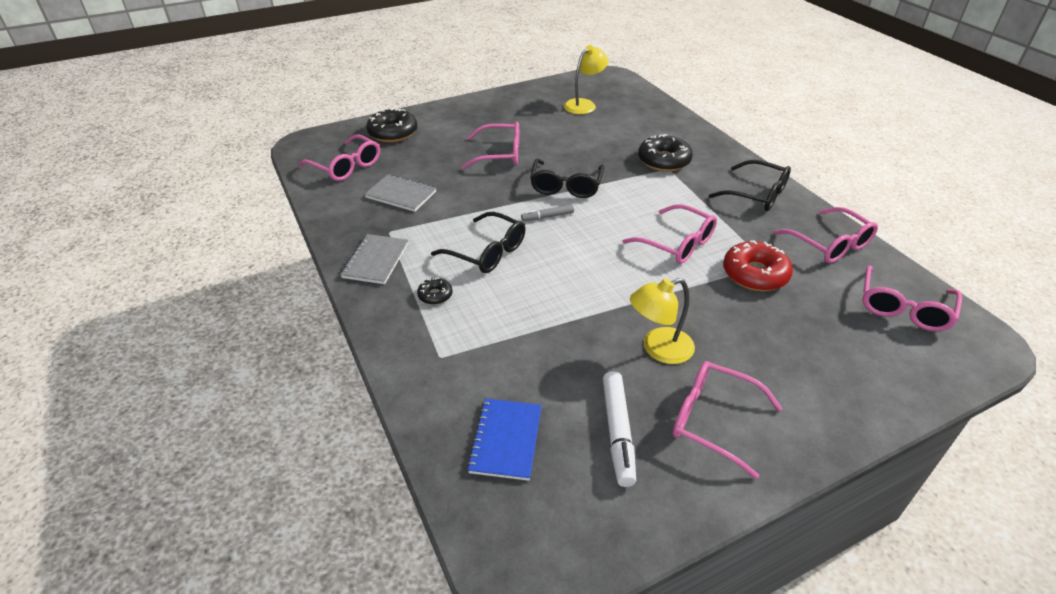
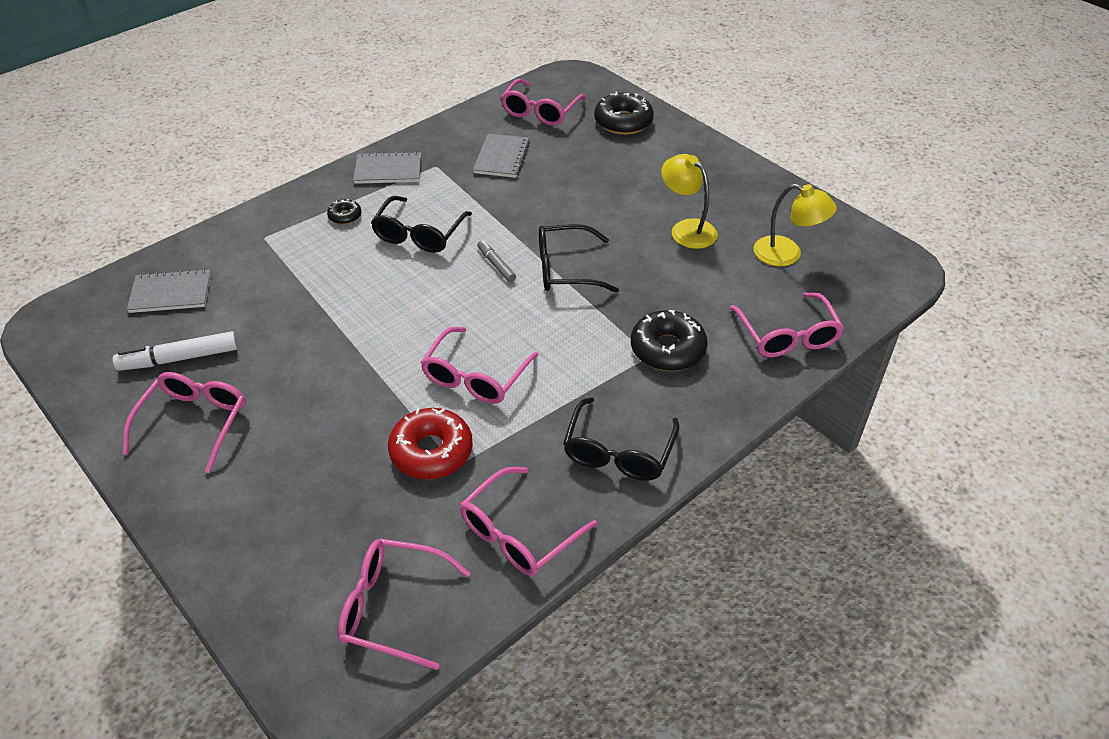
camera: 75 degrees right, 5 degrees up
pink glasses [462,122,519,169] -> pink glasses moved to [730,292,844,357]
blue notebook [467,398,542,481] -> grey notebook [127,269,211,313]
yellow lamp [630,278,695,364] -> yellow lamp moved to [661,154,718,249]

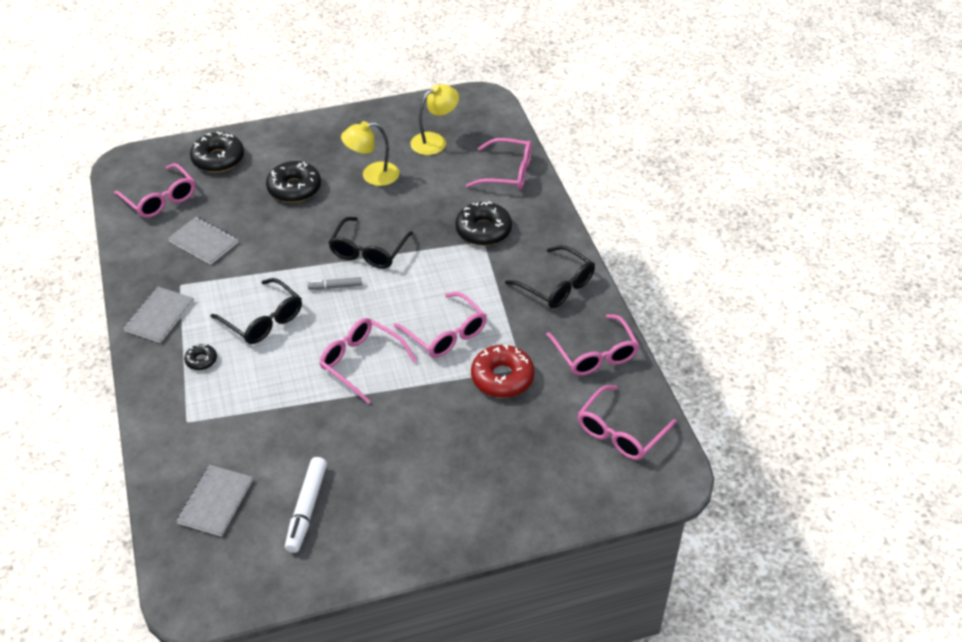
camera: 65 degrees left, 0 degrees up
pink glasses [123,372,246,473] -> pink glasses moved to [319,318,417,404]
none -> black donut [266,161,321,203]

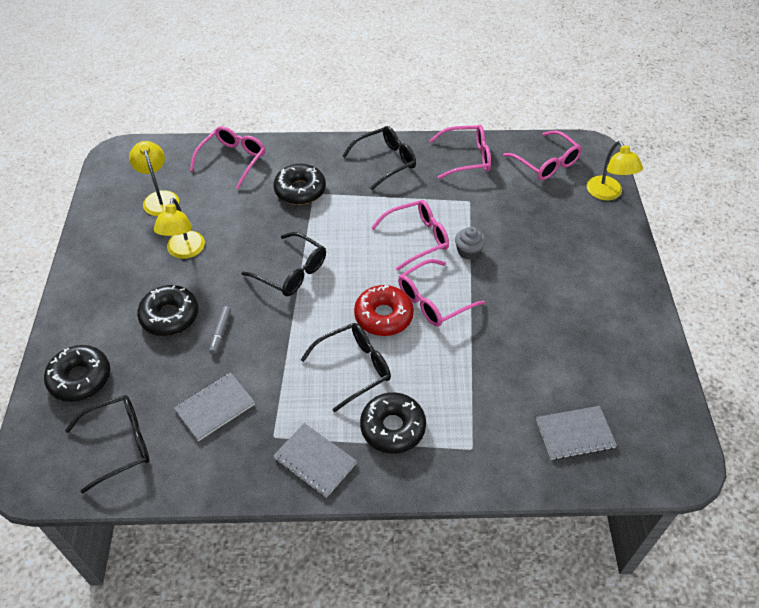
camera: 75 degrees left, 5 degrees up
pink glasses [114,163,195,218] -> black glasses [65,395,150,494]
grey notebook [176,465,253,536] -> grey notebook turned 45 degrees counterclockwise [536,406,617,460]
black donut [184,344,217,370] -> black donut [360,392,426,454], size x1.96
white marker [285,457,327,553] -> none
grey marker [308,277,362,290] -> grey marker moved to [209,306,231,354]
red donut [471,345,535,398] -> red donut moved to [354,285,414,336]
none -> grey cupcake [455,227,486,260]
none -> yellow lamp [587,141,643,200]

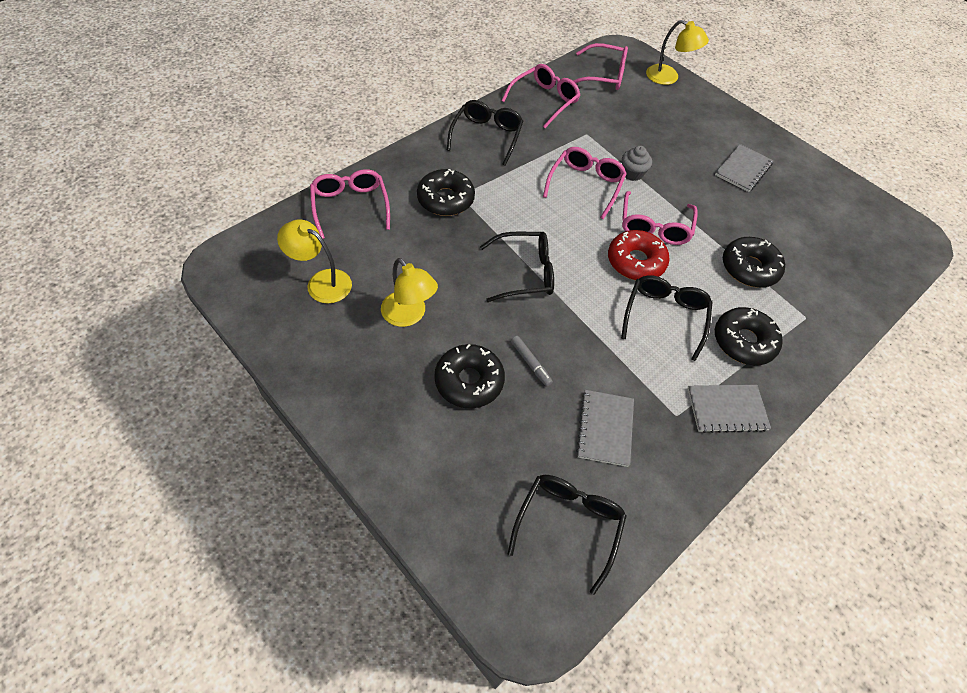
camera: 45 degrees left, 5 degrees up
black donut [44,345,110,402] -> black donut moved to [723,237,785,288]
grey notebook [536,406,617,460] -> grey notebook moved to [715,144,773,192]

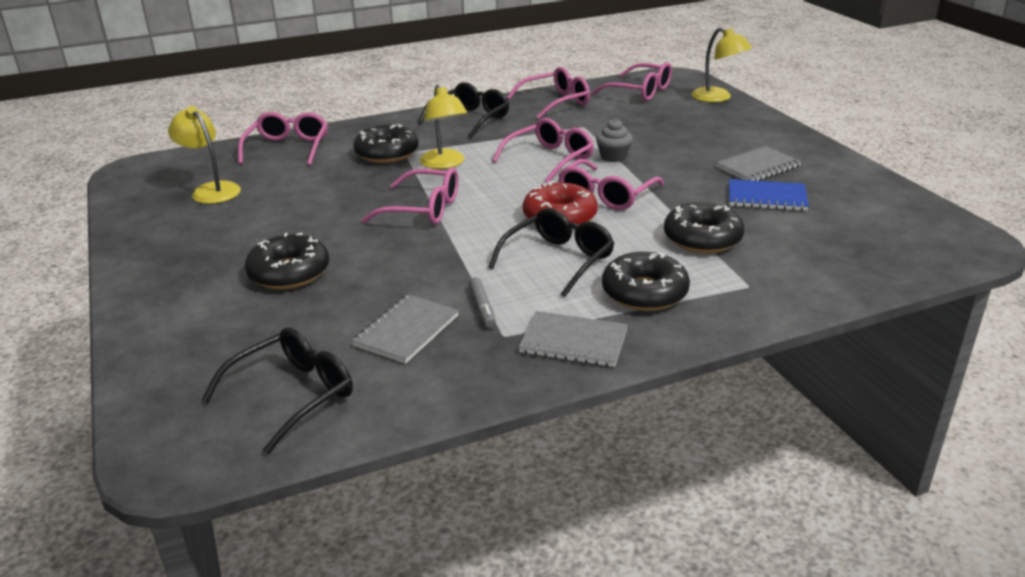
camera: 25 degrees right, 25 degrees down
yellow lamp [381,258,438,327] -> yellow lamp moved to [420,84,467,169]
black glasses [480,232,554,302] -> pink glasses [362,168,458,224]
grey marker [511,336,553,386] -> grey marker moved to [469,277,496,328]
none -> blue notebook [729,179,809,211]

